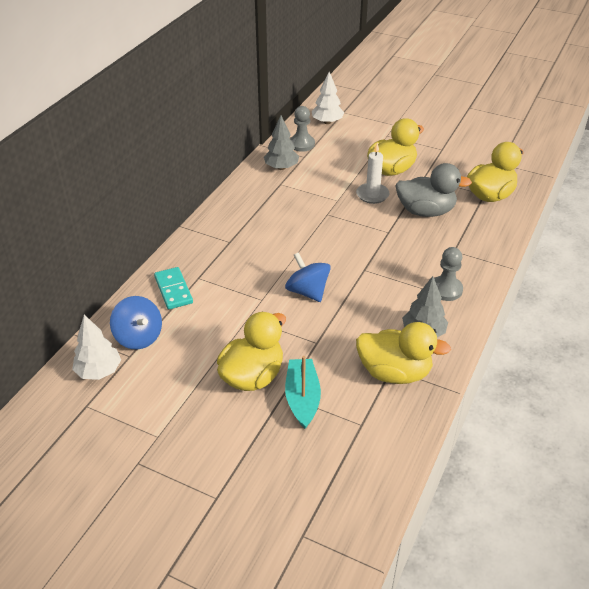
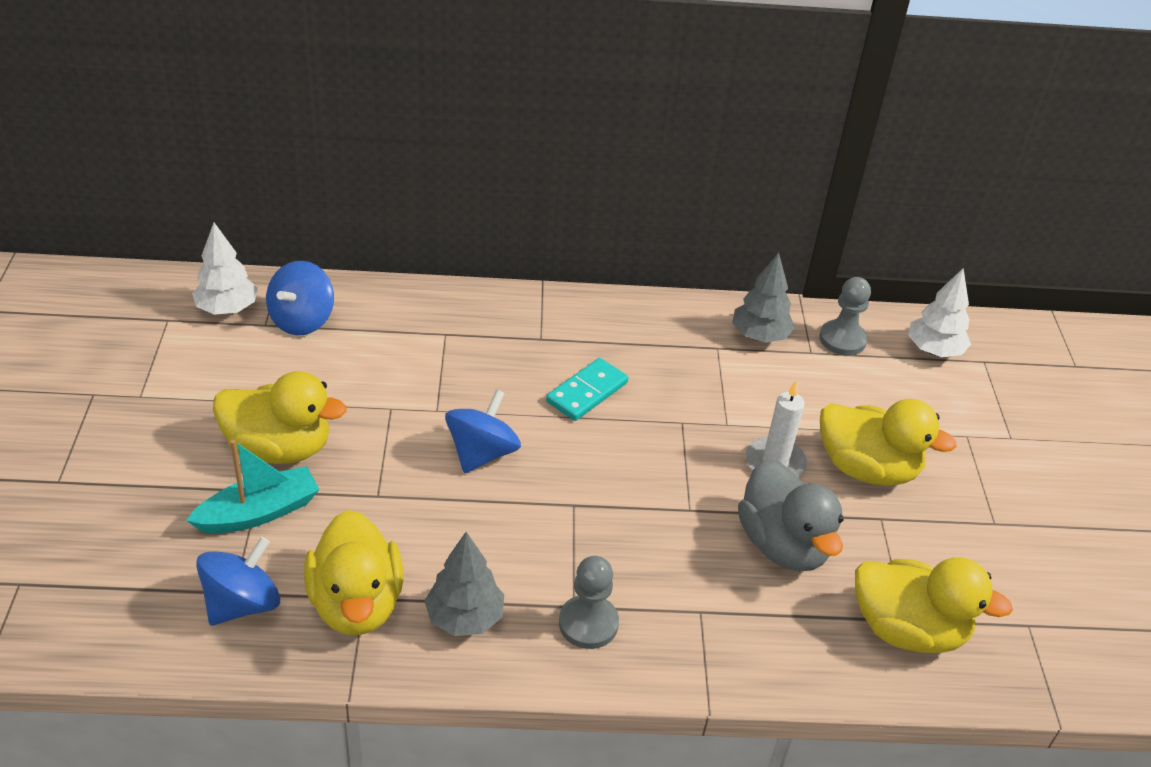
camera: 60 degrees right, 0 degrees up
turquoise domino [154,267,193,309] -> turquoise domino moved to [546,358,628,421]
none -> blue spinning top [196,537,280,626]

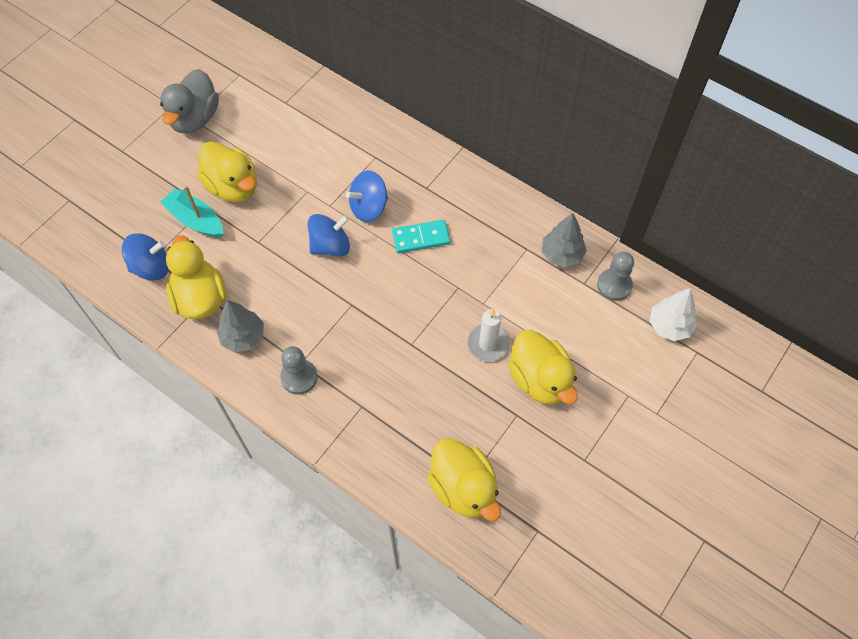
camera: 40 degrees right, 20 degrees up
turquoise boat [186,440,320,533] -> turquoise boat turned 150 degrees counterclockwise [161,186,223,238]
white tree [192,223,258,315] -> none
blue spinning top [266,261,334,335] -> blue spinning top moved to [346,171,388,222]
yellow duck [304,510,404,635] -> yellow duck turned 135 degrees clockwise [166,235,227,319]
grey duck [738,459,844,571] -> grey duck moved to [160,69,219,133]

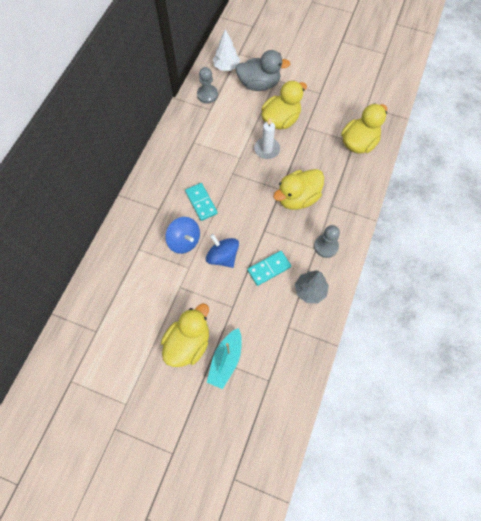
camera: 105 degrees left, 5 degrees up
blue spinning top [122,234,169,281] -> none
grey duck [160,69,219,133] -> grey duck moved to [235,50,290,91]
yellow duck [166,235,227,319] -> yellow duck moved to [273,169,324,210]
grey tree [542,213,587,268] -> none
none -> turquoise domino [247,251,291,286]

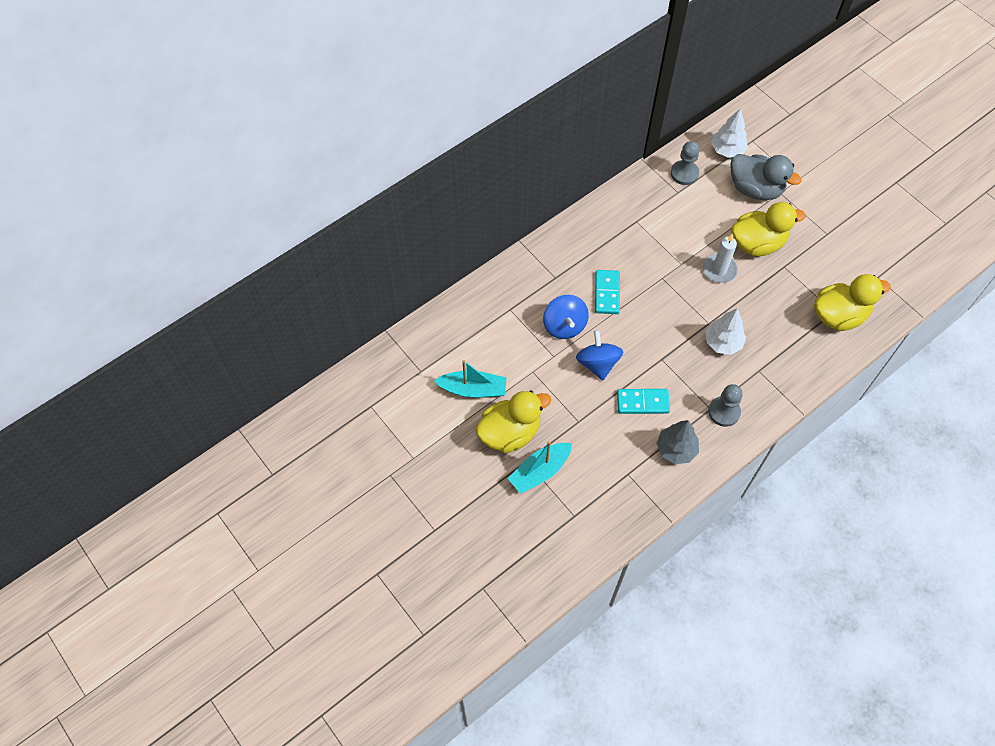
camera: 30 degrees right, 5 degrees down
yellow duck [273,169,324,210] -> white tree [706,308,746,355]
none -> turquoise boat [434,360,507,398]

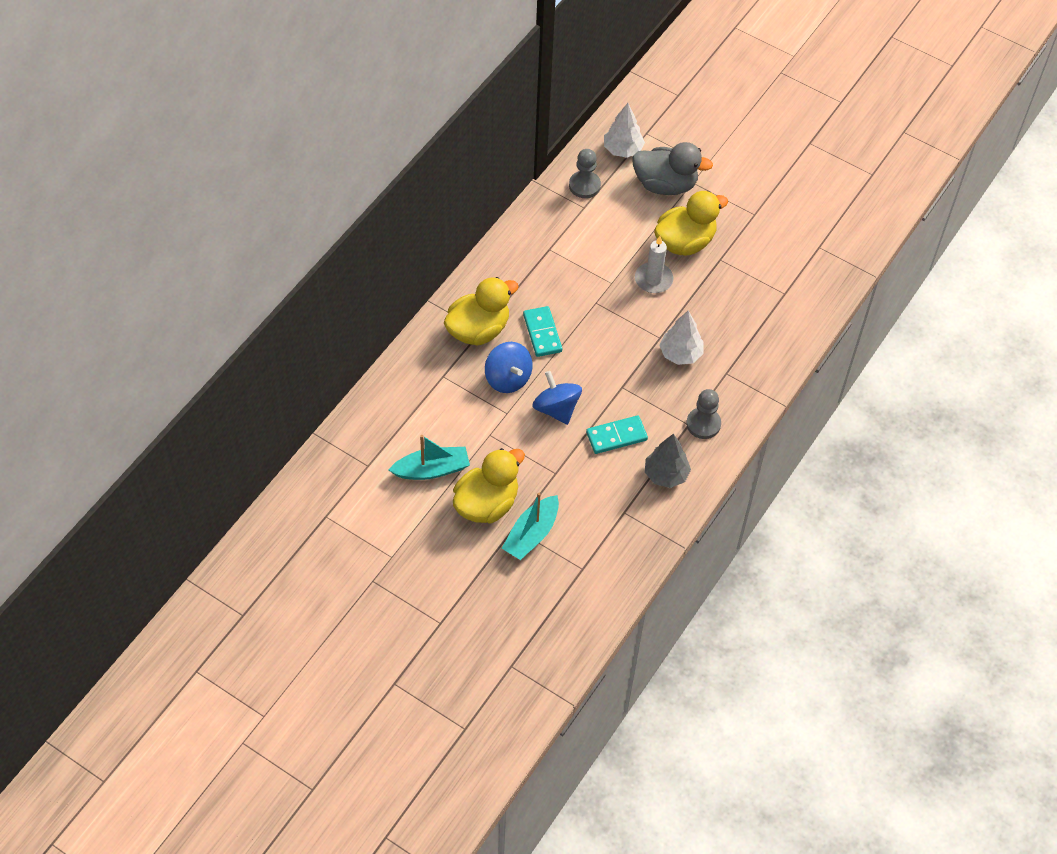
camera: 20 degrees left, 5 degrees down
yellow duck [814,274,891,331] -> yellow duck moved to [444,277,519,346]

